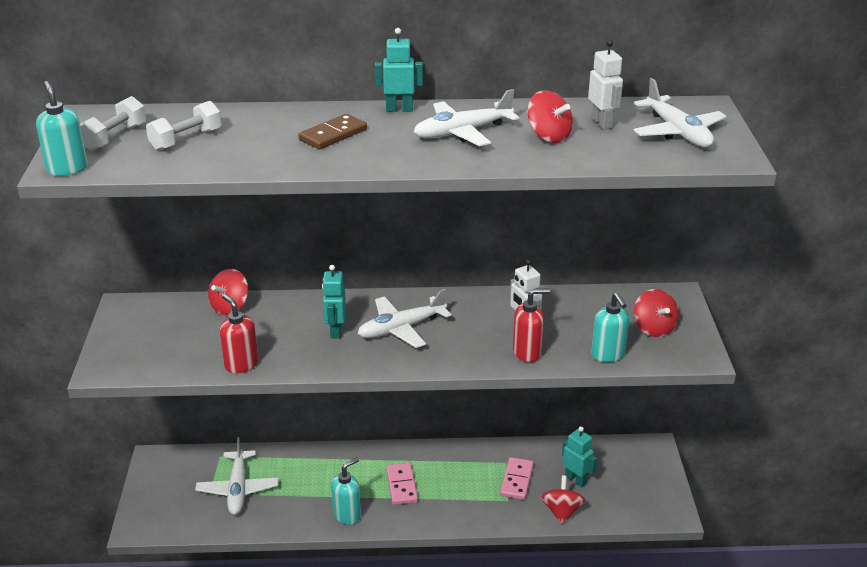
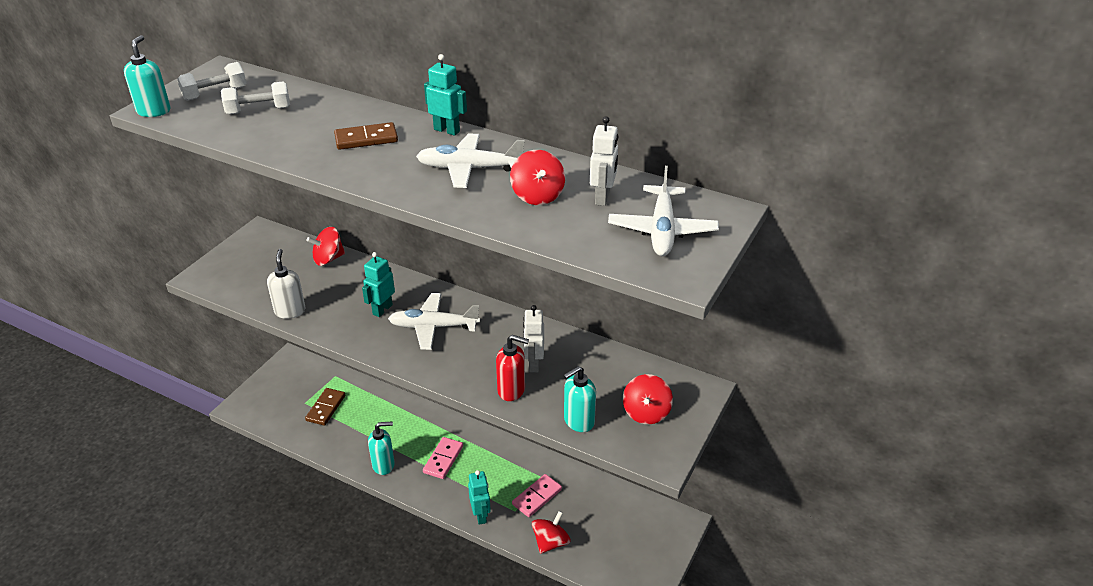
camera: 30 degrees right, 5 degrees up
white plane [195,437,279,515] -> brown domino [305,388,345,426]
red soap dispenser [220,294,259,373] -> white soap dispenser [267,249,306,319]
turquoise robot [562,426,597,487] -> turquoise robot moved to [468,470,491,525]
turquoise soap dispenser [591,293,630,362] -> turquoise soap dispenser turned 45 degrees clockwise [563,366,596,432]

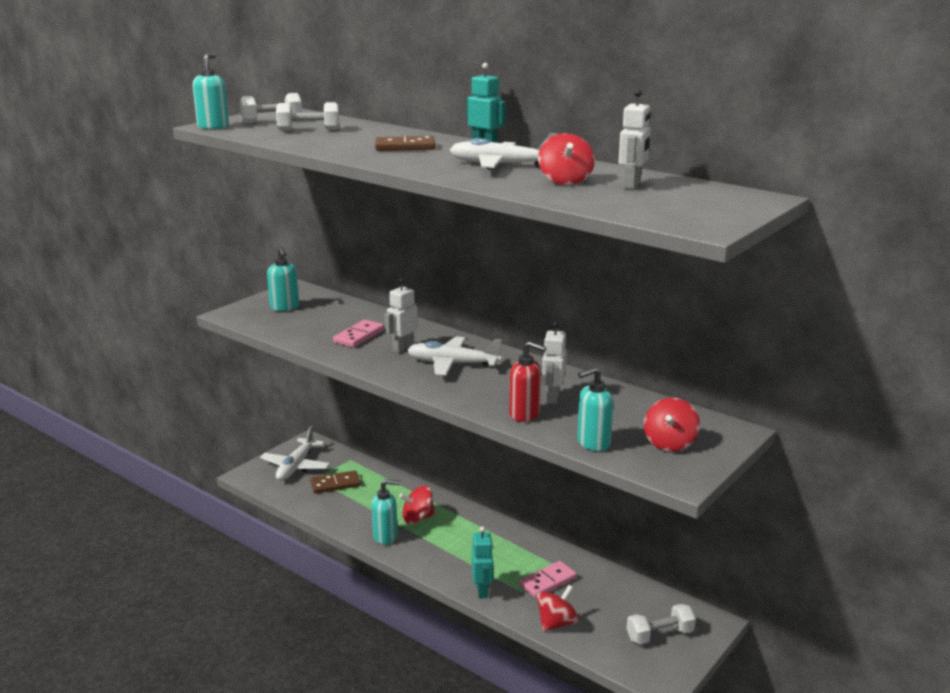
camera: 10 degrees right, 15 degrees down
white soap dispenser [267,249,306,319] -> none
brown domino [305,388,345,426] -> brown domino turned 45 degrees clockwise [310,470,361,494]
red spinning top [307,227,345,266] -> red spinning top moved to [399,485,435,524]
turquoise robot [362,252,395,317] -> white robot [385,278,418,353]
pink domino [423,437,463,479] -> pink domino moved to [333,320,385,348]
white plane [608,166,719,256] -> white plane moved to [260,426,330,481]
none -> turquoise soap dispenser [267,247,299,311]
none -> white dumbbell [627,604,696,644]

